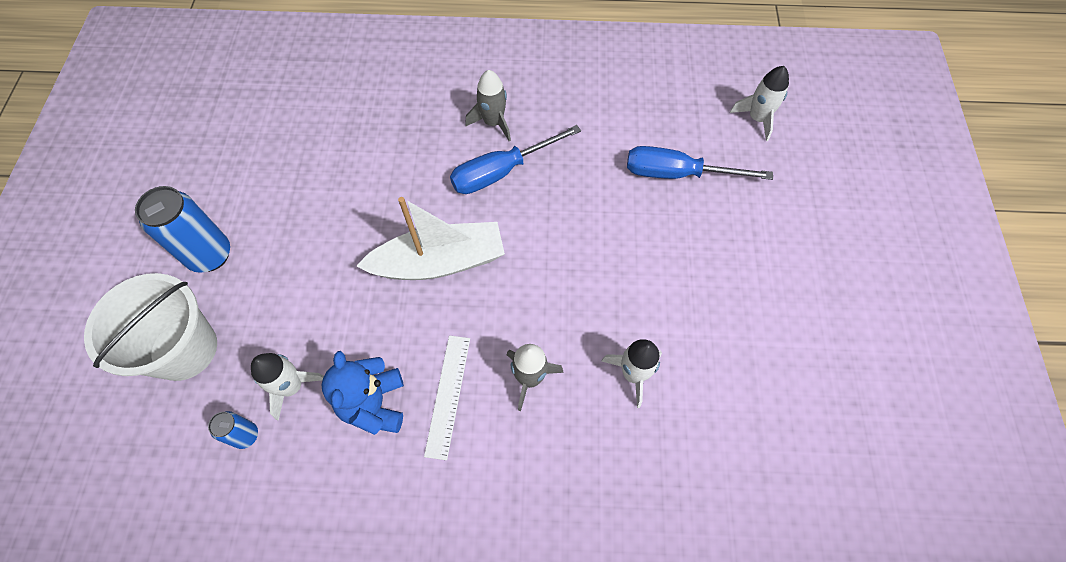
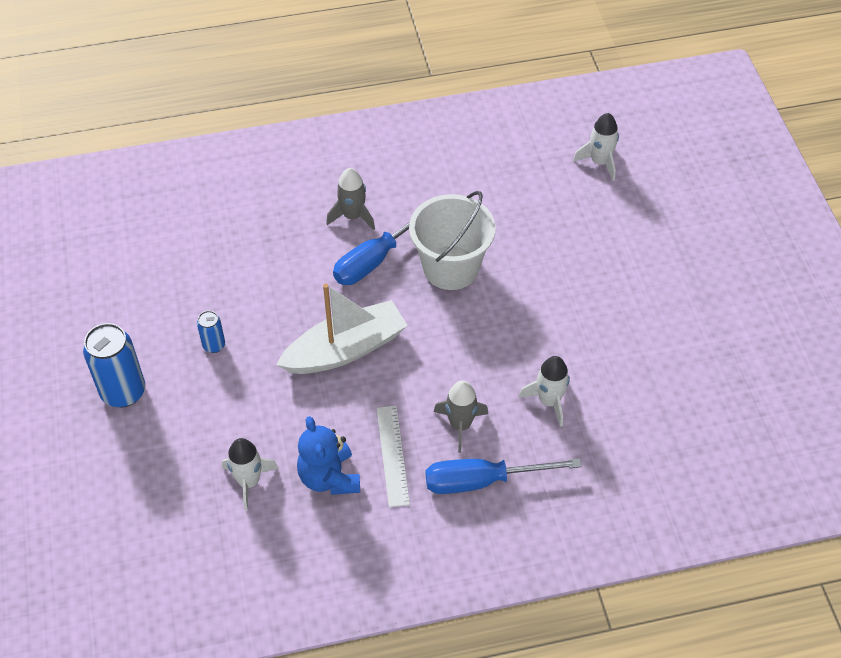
camera: 15 degrees left, 10 degrees down
white bucket [84,273,217,381] -> white bucket moved to [409,191,496,290]
blue can [208,411,258,449] -> blue can moved to [197,311,225,353]
blue screwdriver [627,146,773,180] -> blue screwdriver moved to [426,458,582,494]

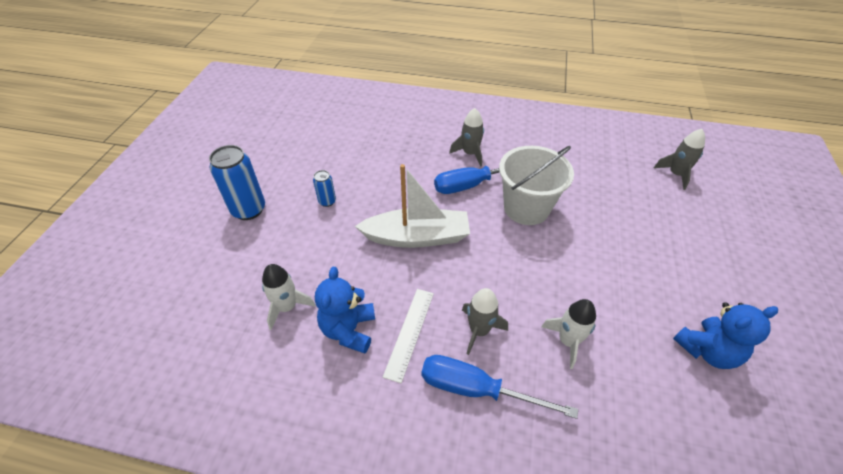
camera: 25 degrees right, 5 degrees down
white rocket [573,113,619,181] -> grey rocket [654,129,705,190]
none -> blue teddy bear [673,302,778,369]

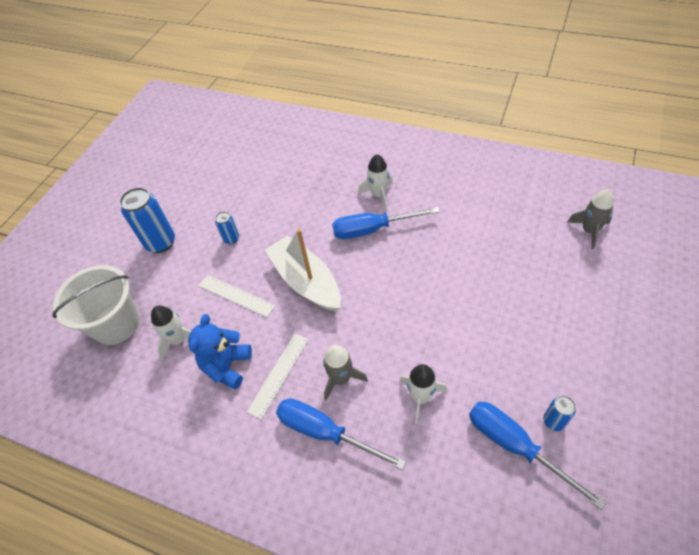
camera: 15 degrees right, 5 degrees up
white boat [355,164,470,248] -> white boat turned 135 degrees counterclockwise [265,229,341,312]
grey rocket [449,108,484,167] -> white rocket [358,154,393,210]
white bucket [499,146,574,225] -> white bucket moved to [52,265,139,345]
blue teddy bear [673,302,778,369] -> blue can [543,396,576,431]
none -> white ruler [199,275,276,317]
none -> blue screwdriver [469,402,606,510]

